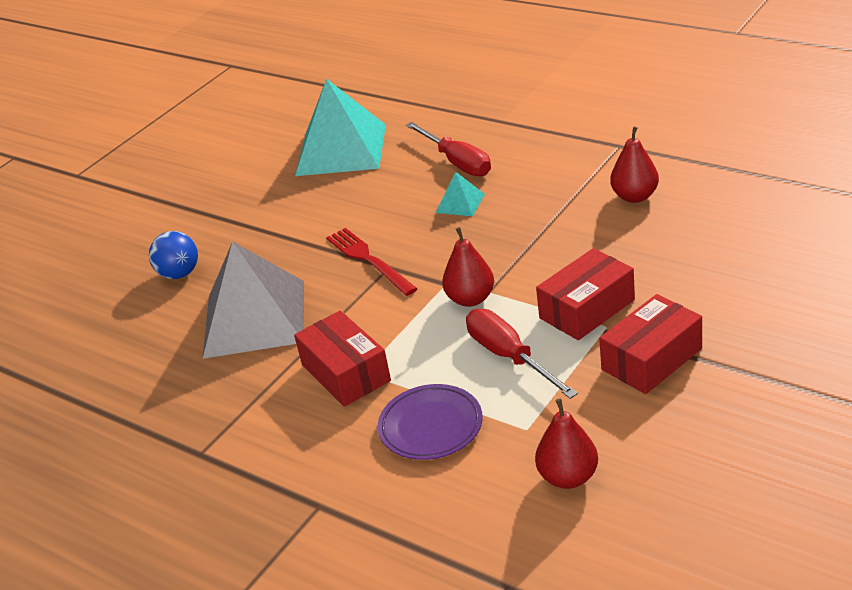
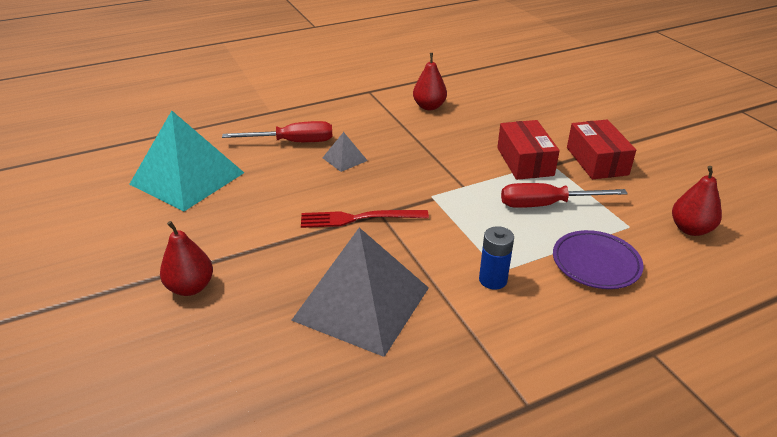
camera: 65 degrees left, 0 degrees up
blue ball [149,231,198,279] -> none
red box [294,311,391,407] -> blue battery [479,226,514,289]
turquoise pyramid [435,172,485,216] -> grey pyramid [322,132,368,172]
red pear [442,227,494,307] -> red pear moved to [160,221,213,296]

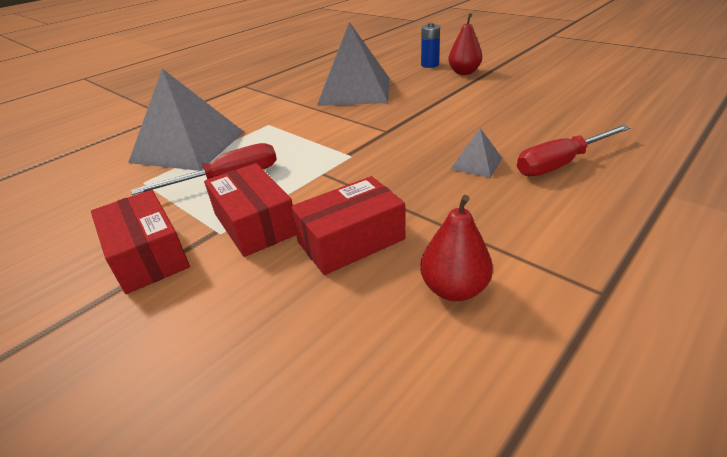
camera: 160 degrees right, 0 degrees up
turquoise pyramid [129,111,244,211] -> none
red fork [301,210,429,228] -> none
blue battery [479,226,514,289] -> blue battery moved to [421,23,440,68]
purple plate [553,230,644,289] -> grey pyramid [128,69,244,171]
red pear [672,166,722,236] -> none
none -> red box [291,176,405,275]

